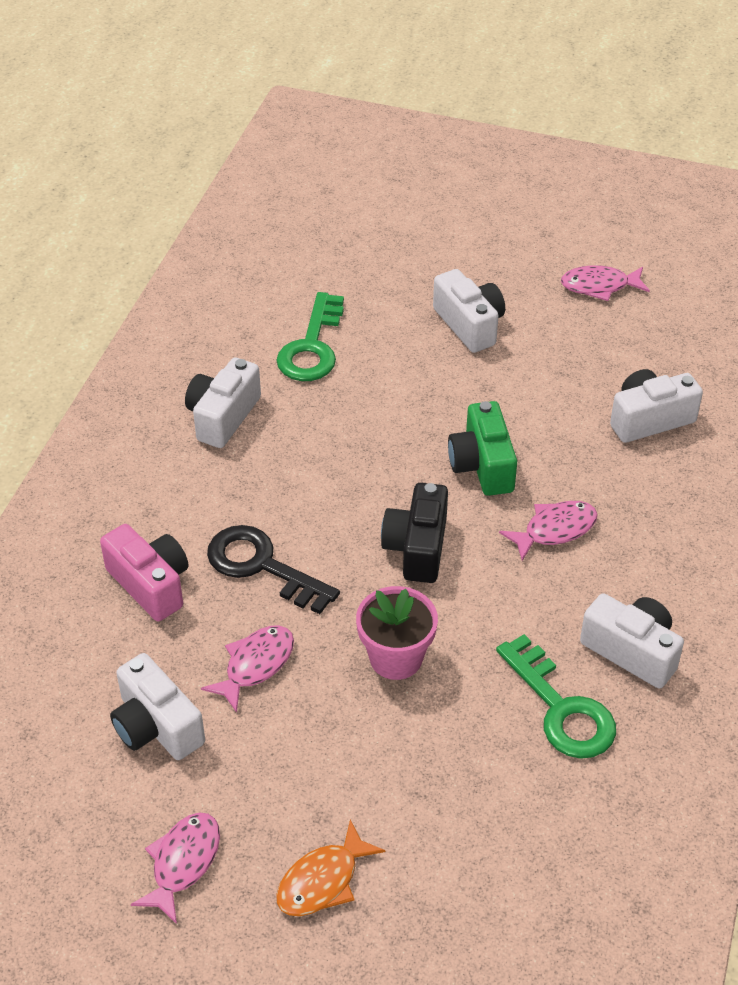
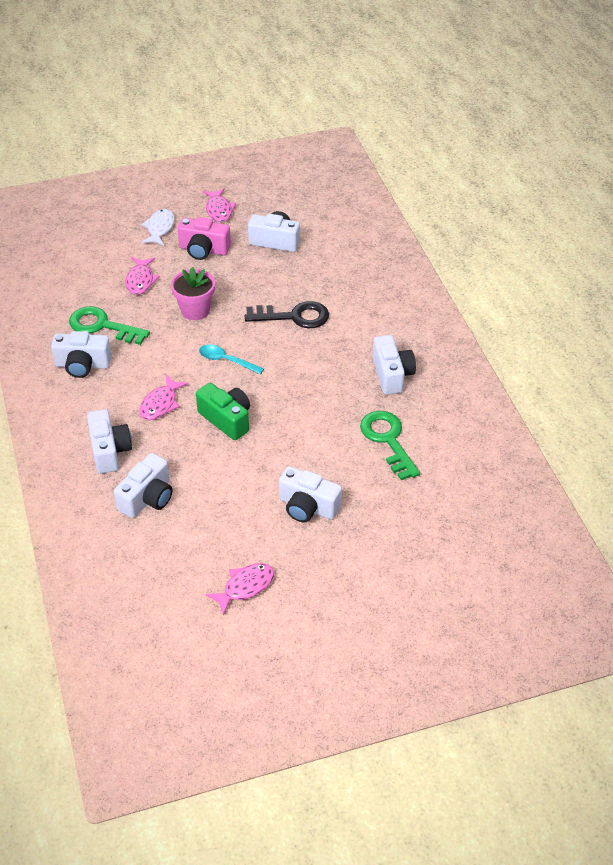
camera: 145 degrees right, 0 degrees up
pink camera [100,524,188,621] -> pink camera moved to [178,217,231,260]
pink fish [201,625,294,713] -> pink fish moved to [125,257,160,295]
orange fish [276,820,386,916] -> white fish [141,209,175,246]
black camera [381,483,448,583] -> turquoise spoon [199,344,264,374]
none -> white camera [87,409,132,474]

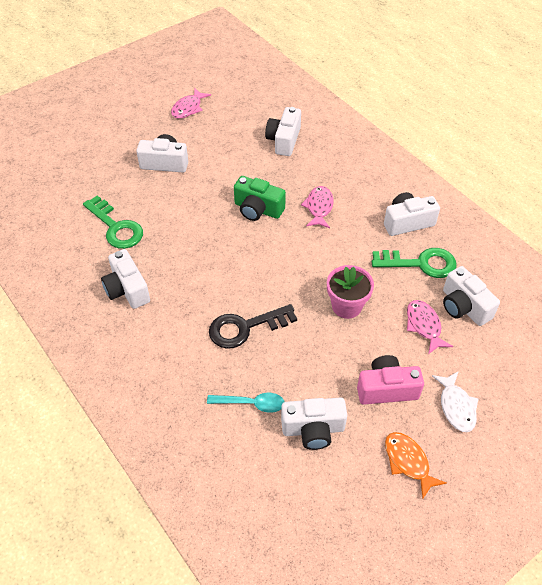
camera: 160 degrees right, 5 degrees up
white camera [87,409,132,474] -> white camera moved to [443,266,500,326]
turquoise spoon [199,344,264,374] -> turquoise spoon moved to [207,393,285,413]
pink fish [203,188,236,222] -> orange fish [385,432,447,499]

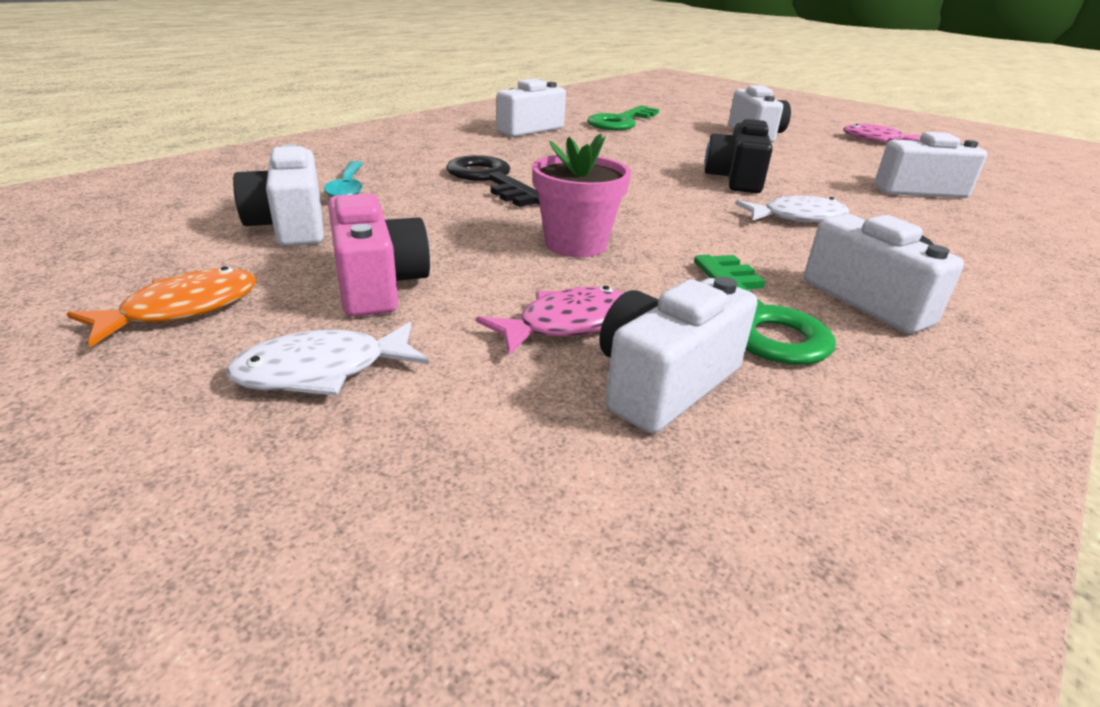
camera: 75 degrees right, 20 degrees down
green camera [234,176,286,221] -> black camera [705,119,773,193]
pink fish [301,186,334,228] -> white fish [735,196,849,222]

